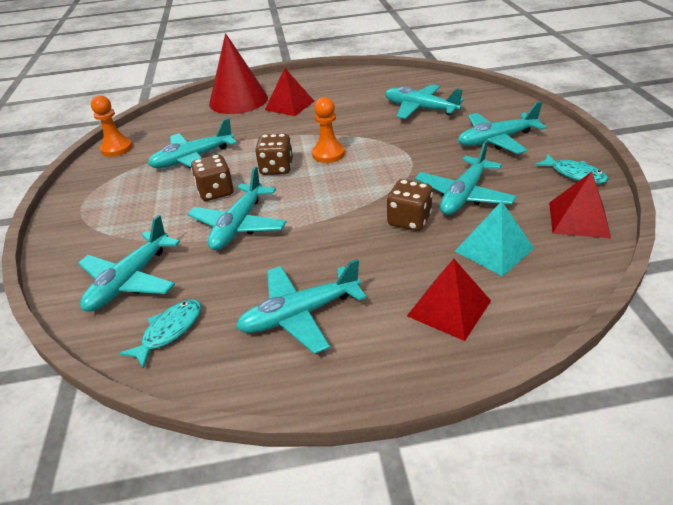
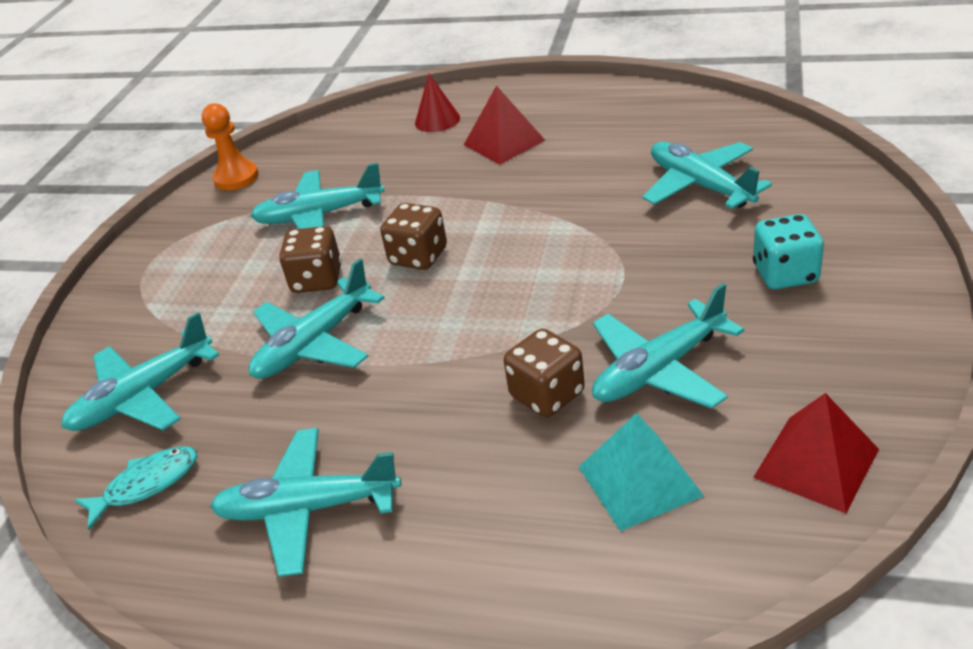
camera: 25 degrees right, 0 degrees up
red cone [209,33,268,114] -> red cone [415,74,460,132], size x0.49
orange pawn [312,97,345,163] -> none
red pyramid [407,259,491,341] -> none
turquoise plane [458,102,546,154] -> turquoise dice [753,214,824,289]
turquoise fish [535,154,608,184] -> none

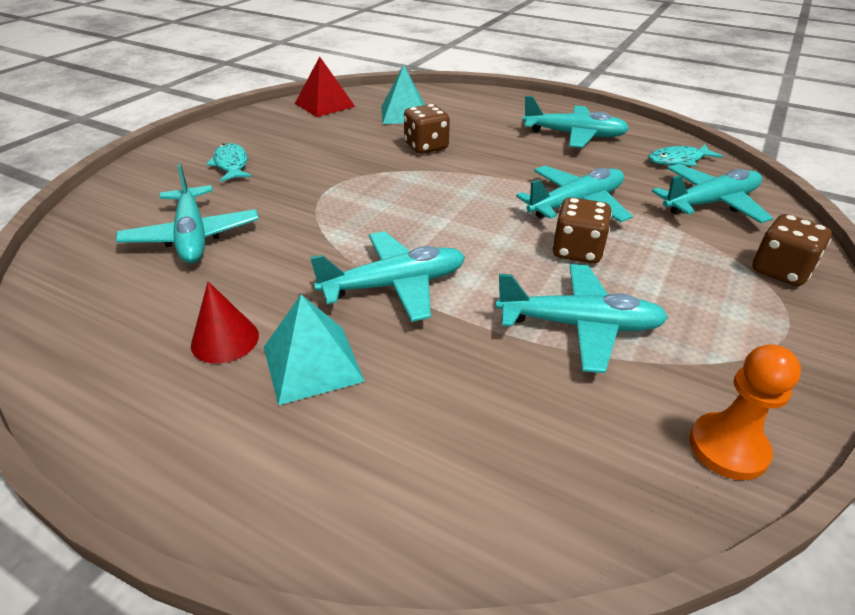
camera: 170 degrees left, 0 degrees up
brown dice [380,203,447,270] -> brown dice moved to [752,214,832,286]
red cone [415,74,460,132] -> red cone moved to [191,281,259,364]
red pyramid [464,85,545,165] -> turquoise pyramid [264,295,365,405]
turquoise plane [592,283,744,409] -> turquoise plane moved to [310,231,465,322]
turquoise dice [753,214,824,289] -> turquoise fish [206,143,252,182]

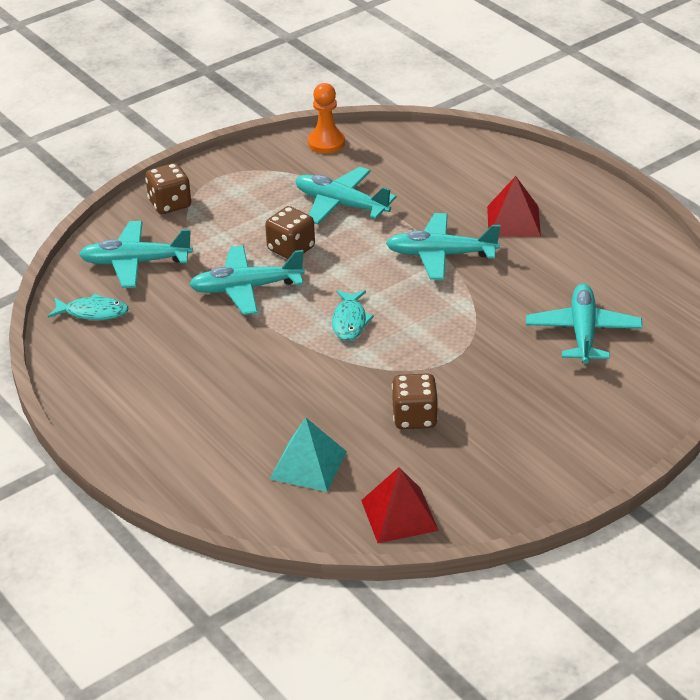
camera: 155 degrees left, 0 degrees up
red cone [191,281,259,364] -> none
turquoise fish [206,143,252,182] -> turquoise fish moved to [332,290,374,341]
turquoise pyramid [264,295,365,405] -> red pyramid [487,176,541,237]
brown dice [404,104,450,154] -> brown dice moved to [392,373,438,429]
turquoise plane [522,96,629,148] -> none

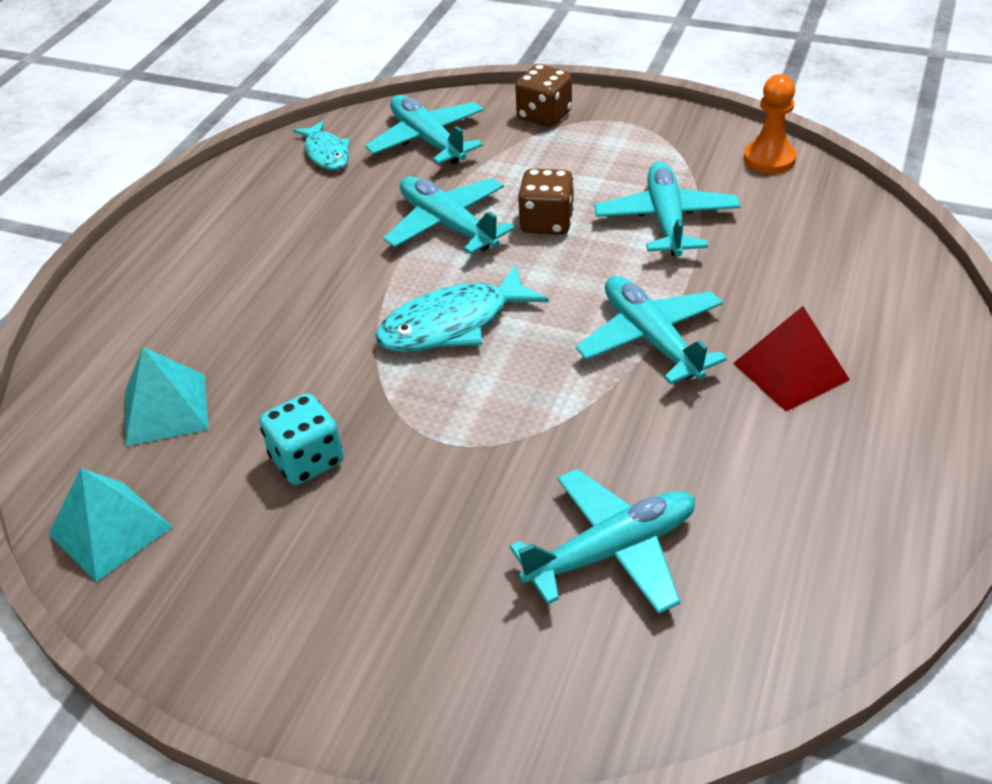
camera: 60 degrees right, 5 degrees up
turquoise fish [332,290,374,341] -> turquoise fish [375,264,549,352], size x1.59
red pyramid [361,467,439,543] -> turquoise pyramid [48,468,172,582]
brown dice [392,373,438,429] -> turquoise dice [259,393,343,485]

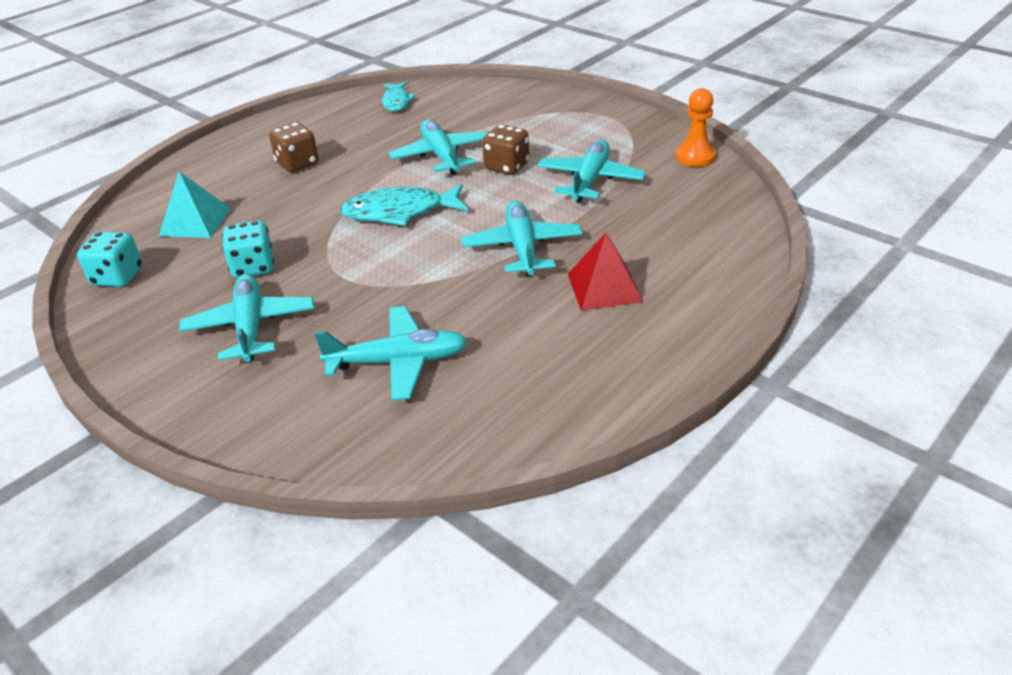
camera: 20 degrees right, 5 degrees down
turquoise pyramid [48,468,172,582] -> turquoise dice [77,231,142,287]
turquoise plane [365,95,484,164] -> turquoise plane moved to [179,273,314,362]
brown dice [515,64,572,127] -> brown dice moved to [269,122,319,172]

